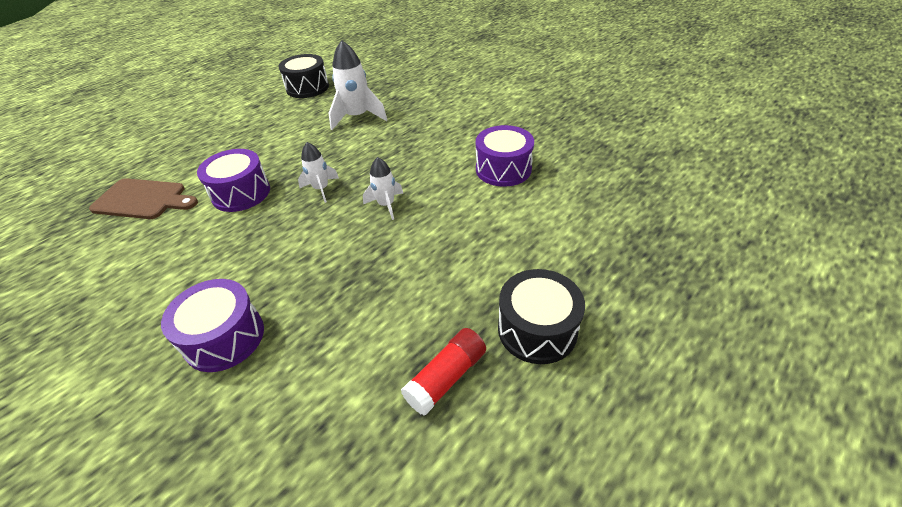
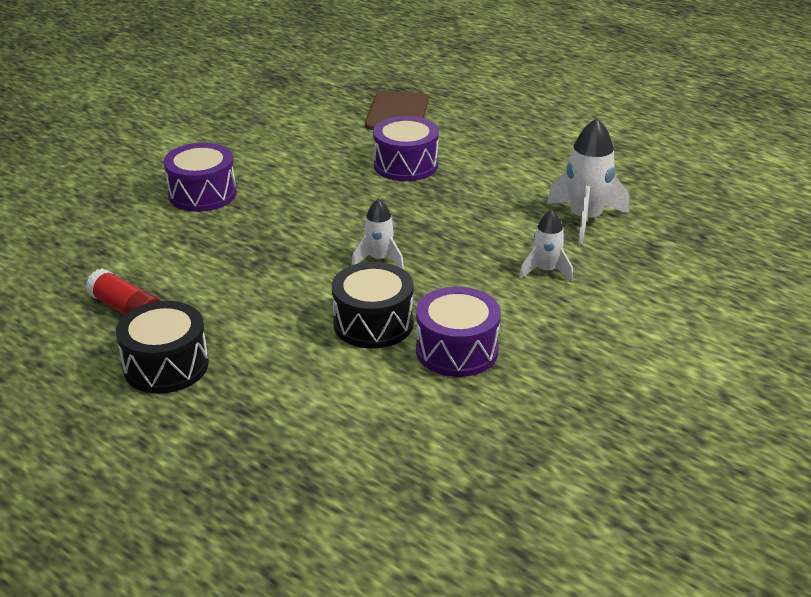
camera: 85 degrees right, 10 degrees down
black drum [278,54,329,98] -> black drum moved to [332,262,414,348]
white rocket [298,142,339,203] -> white rocket moved to [519,210,573,281]

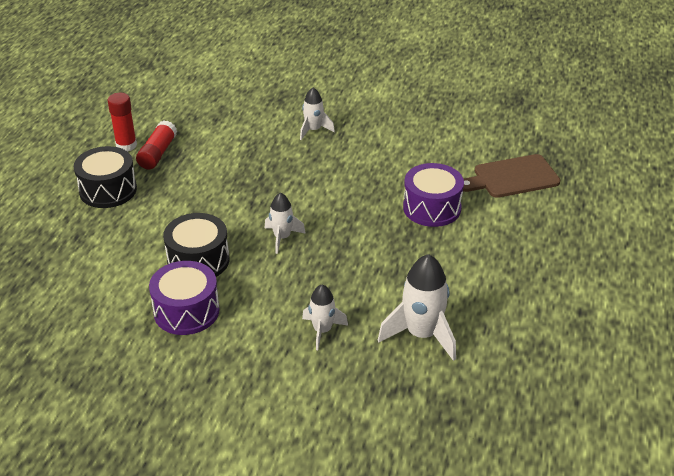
camera: 65 degrees right, 5 degrees up
purple drum [163,143,237,212] -> white rocket [300,88,335,140]
none -> red glue stick [107,93,137,152]

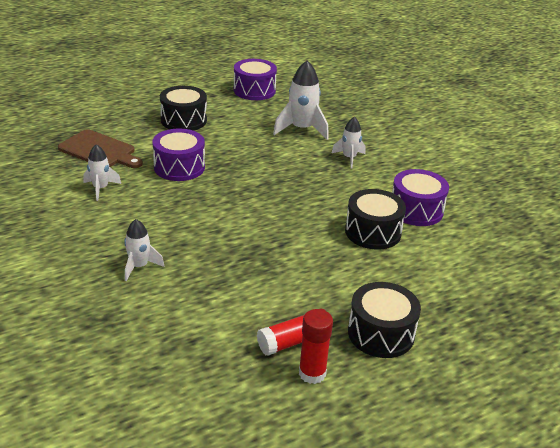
camera: 135 degrees left, 5 degrees down
white rocket [265,193,306,254] -> white rocket moved to [83,144,121,201]
none -> black drum [160,86,207,131]
none -> purple drum [234,59,277,100]

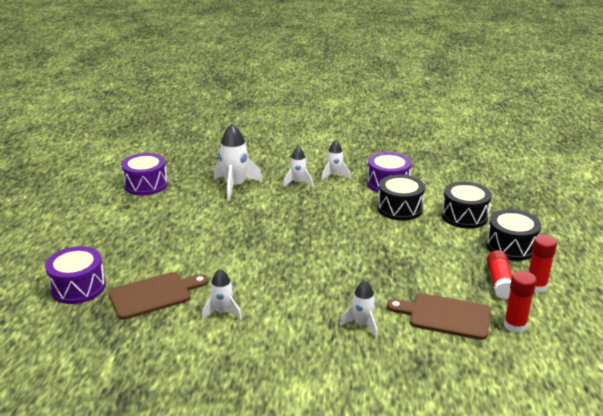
camera: 55 degrees left, 5 degrees down
purple drum [152,129,205,181] -> purple drum moved to [45,246,106,304]
black drum [160,86,207,131] -> black drum moved to [442,181,492,229]
none -> white rocket [321,140,351,181]
none -> brown cutting board [387,293,491,340]
none -> red glue stick [504,271,537,333]

